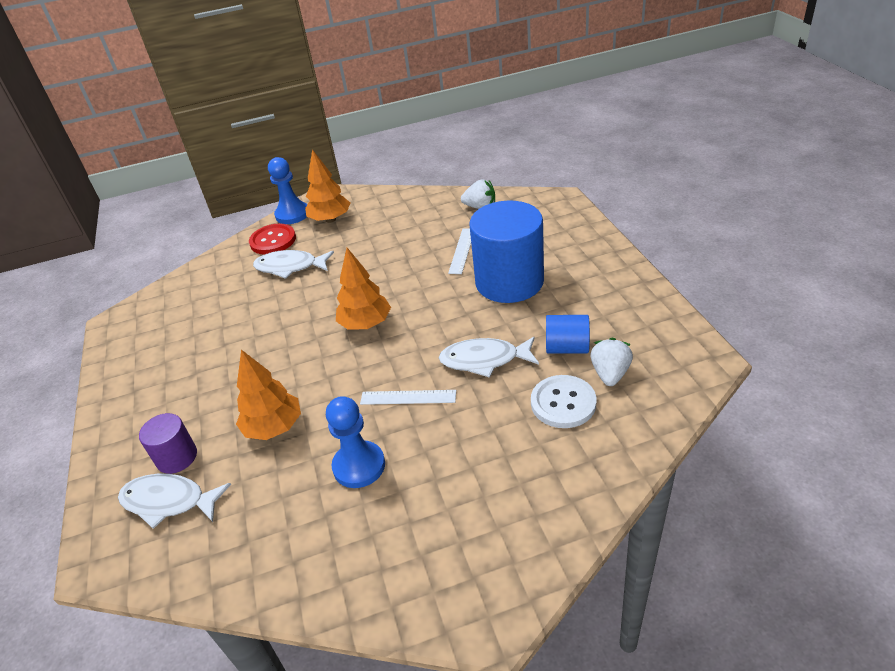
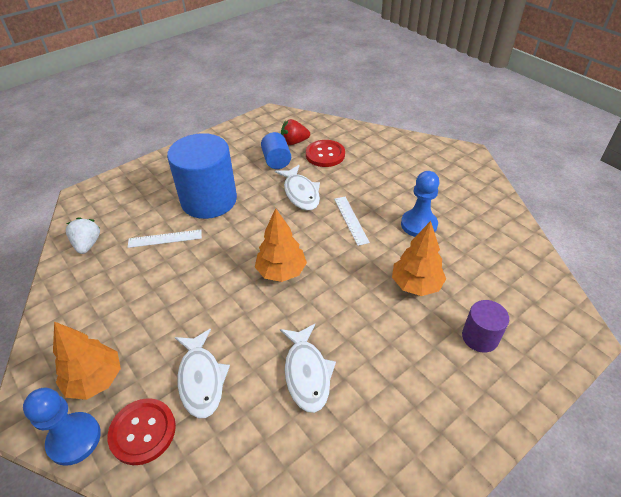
camera: 115 degrees left, 5 degrees up
white fish [118,474,231,529] -> white fish moved to [280,324,336,413]
white button [531,375,596,428] -> red button [306,140,345,167]
white strawberry [590,338,633,386] -> red strawberry [281,119,310,145]

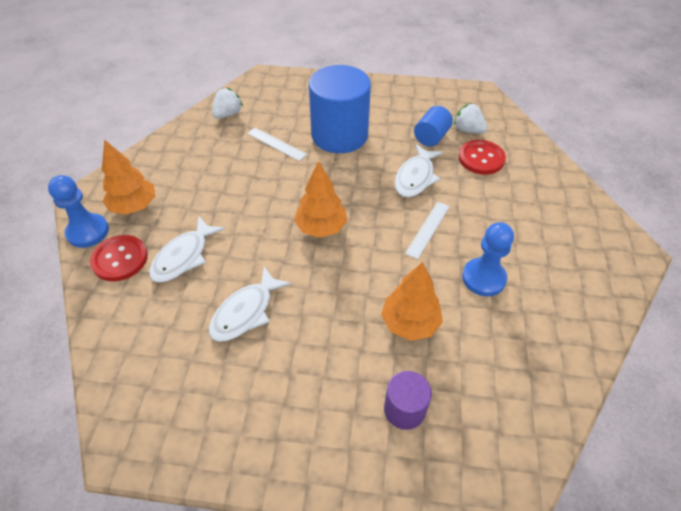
camera: 45 degrees right, 5 degrees up
red strawberry [281,119,310,145] -> white strawberry [454,103,488,134]

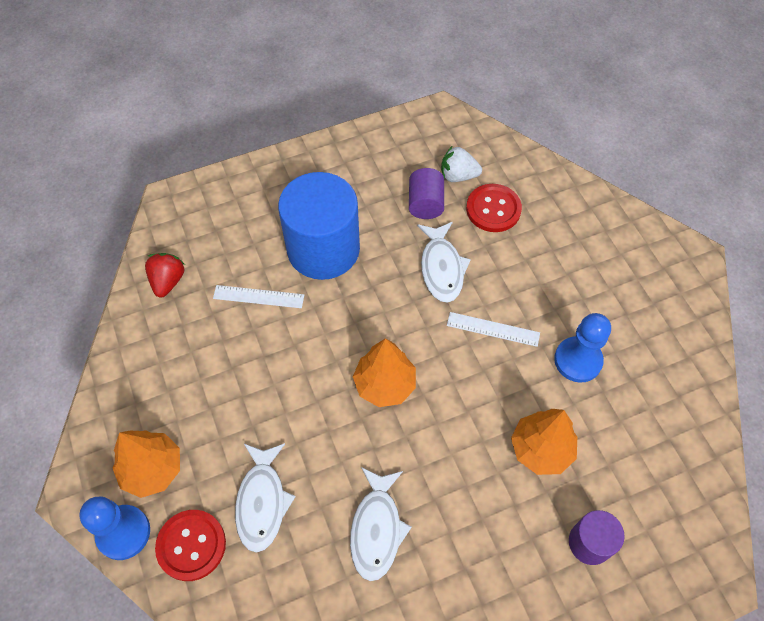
camera: 30 degrees left, 10 degrees up
white strawberry [212,88,243,119] -> red strawberry [145,253,185,298]
white ruler [405,202,450,259] -> white ruler turned 75 degrees counterclockwise [447,312,540,347]
blue cylinder [414,106,453,147] -> purple cylinder [409,168,444,219]

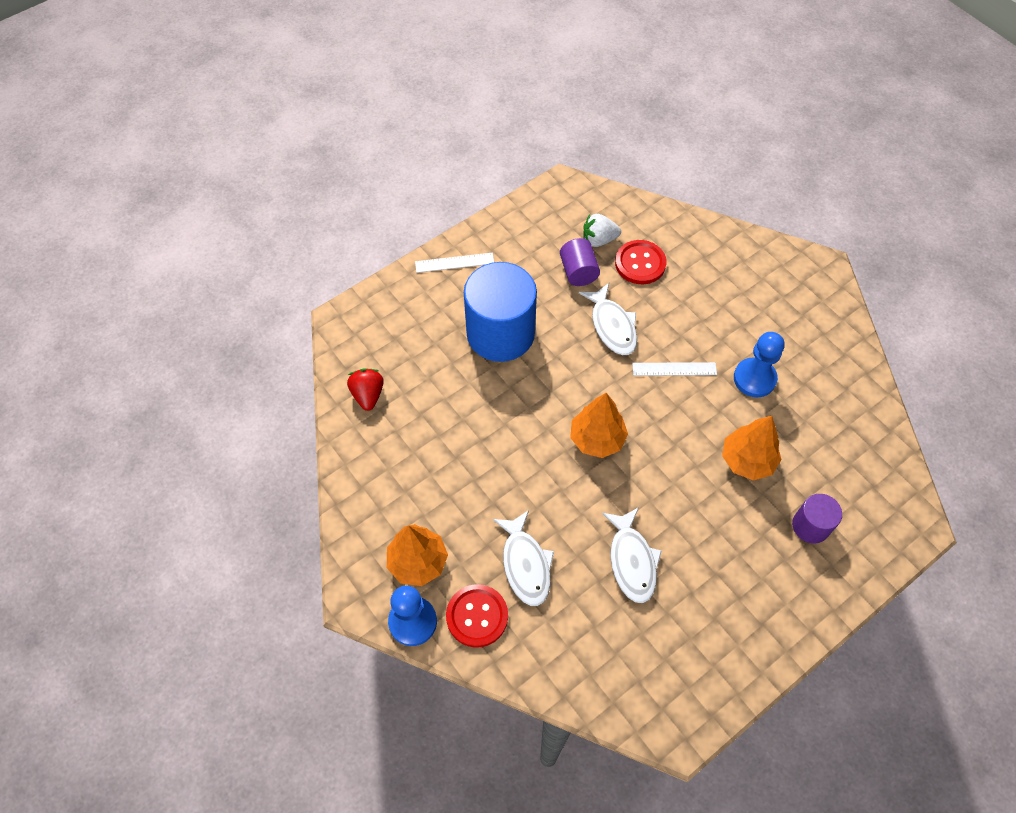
camera: 15 degrees left, 0 degrees up
white ruler [213,285,304,308] -> white ruler moved to [415,253,494,273]

